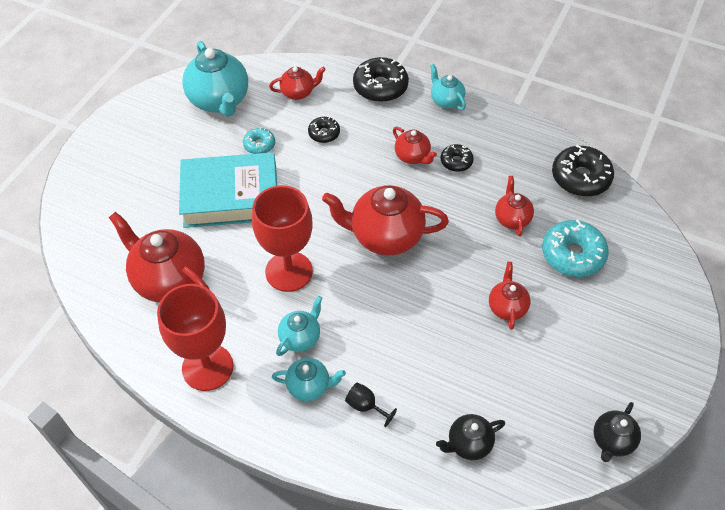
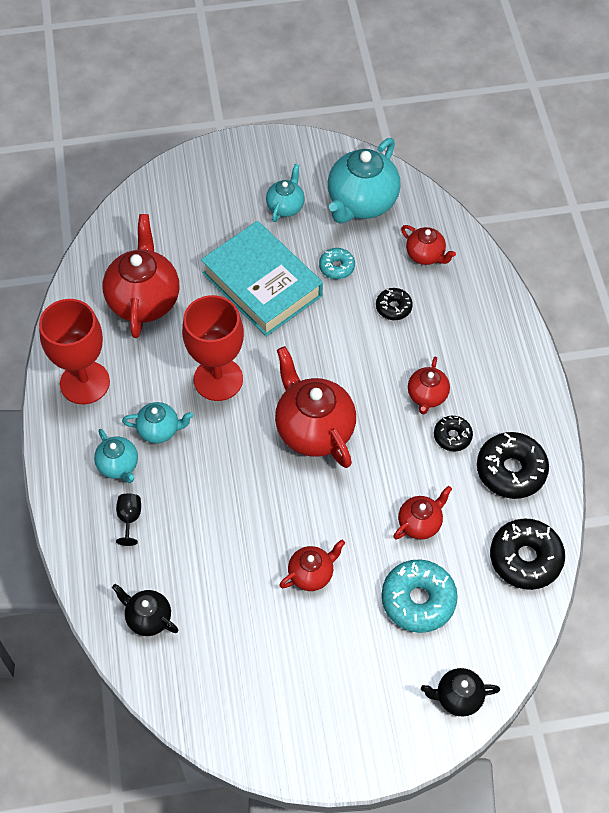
camera: 55 degrees right, 5 degrees up
black donut [353,57,409,102] -> black donut moved to [477,432,549,499]
turquoise teapot [430,64,466,110] -> turquoise teapot moved to [266,164,305,222]
black teapot [594,402,641,462] -> black teapot moved to [421,668,500,717]

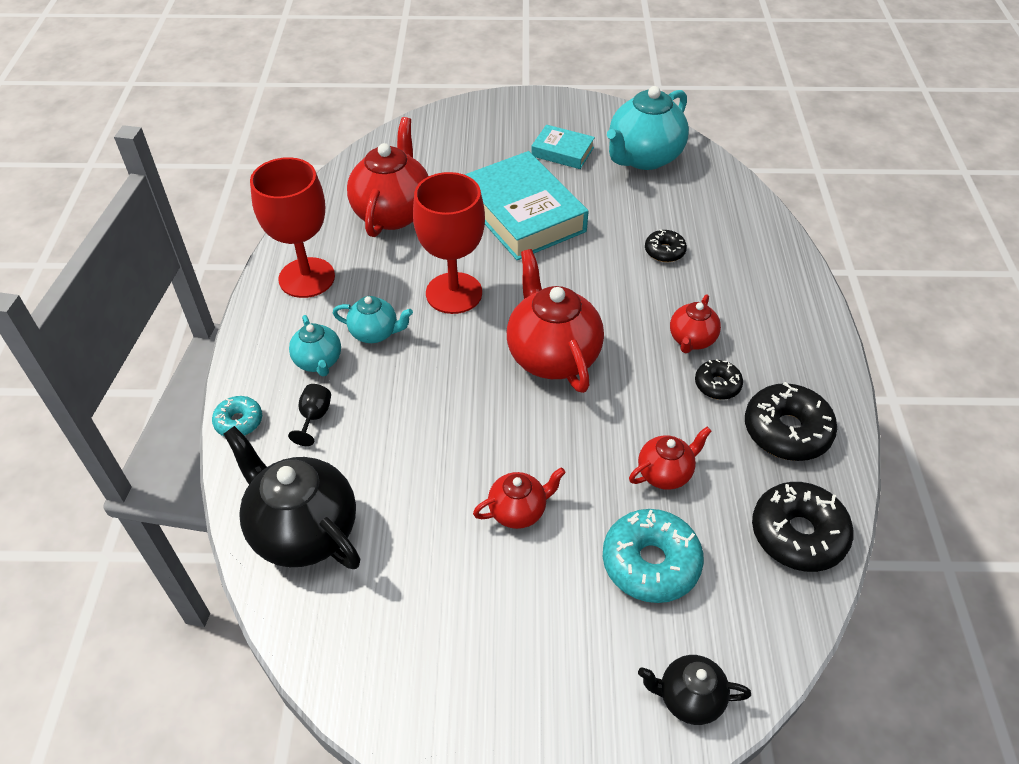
camera: 10 degrees right, 10 degrees down
black teapot [112,584,179,636] -> black teapot [224,426,360,569], size x1.88
turquoise teapot [266,164,305,222] -> turquoise book [531,125,595,169]
turquoise donut [319,248,355,279] -> turquoise donut moved to [212,396,262,436]
red teapot [401,225,456,265] -> none

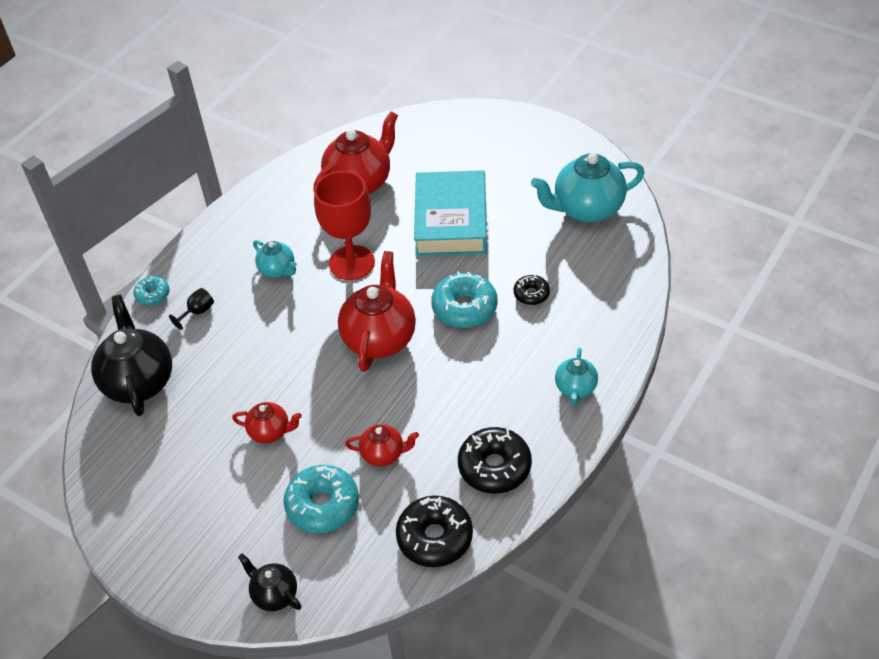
camera: 35 degrees right, 0 degrees up
red goblet [250,157,335,298] -> none
turquoise teapot [289,315,341,376] -> turquoise teapot moved to [555,348,598,404]
turquoise book [531,125,595,169] -> none
red teapot [670,294,721,353] -> none
black donut [695,359,743,400] -> none
none -> turquoise donut [431,271,498,328]

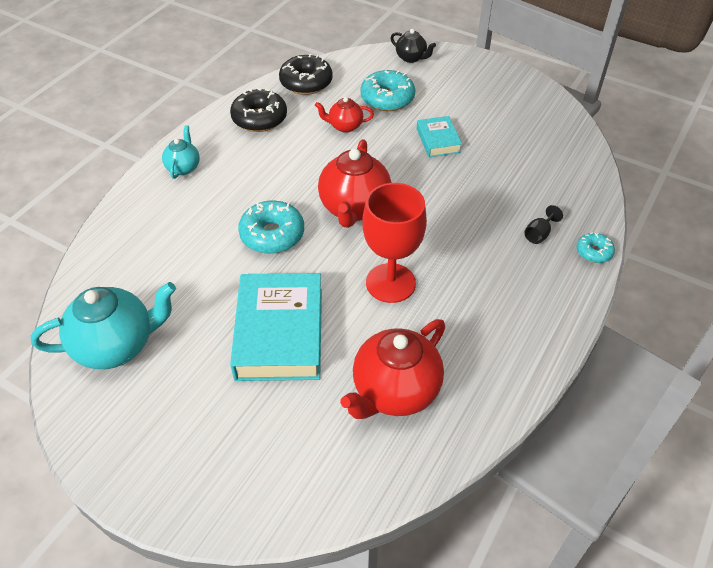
camera: 175 degrees right, 0 degrees up
black teapot [91,295,172,416] -> none
red teapot [232,402,302,443] -> turquoise book [417,116,462,157]
turquoise teapot [253,240,297,278] -> none
black donut [514,274,550,305] -> none

